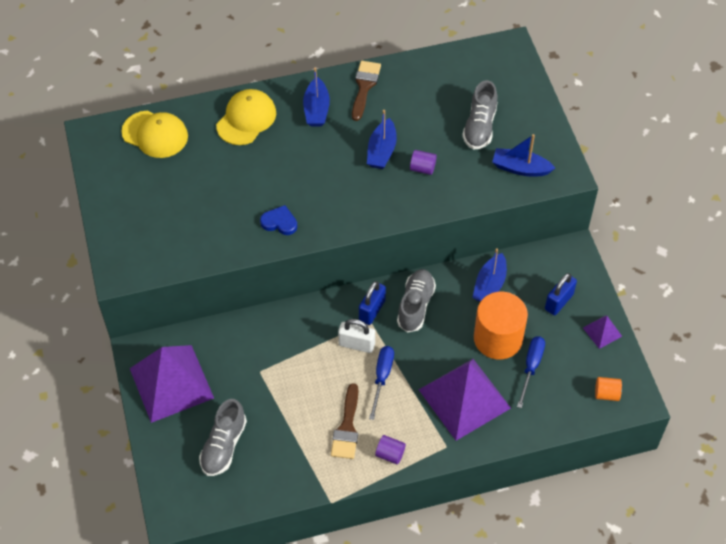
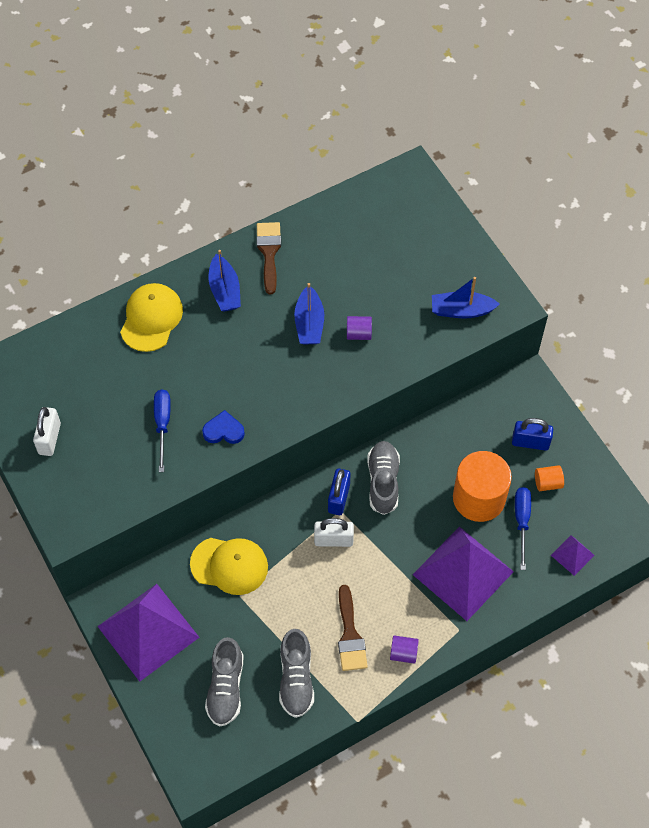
camera: 15 degrees left, 5 degrees up
yellow cap [121,111,188,158] -> yellow cap moved to [190,538,268,595]
blue screwdriver [369,346,394,420] -> blue screwdriver moved to [154,390,171,472]
grey shoe [462,80,498,149] -> grey shoe moved to [279,629,314,718]
blue boat [472,248,507,302] -> none
blue padlock [545,273,577,315] -> blue padlock turned 75 degrees clockwise [512,418,553,451]
purple pyramid [583,315,622,349] -> purple pyramid moved to [551,535,595,576]
orange cylinder [595,377,622,401] -> orange cylinder moved to [535,465,564,491]
none -> white padlock [33,407,61,456]

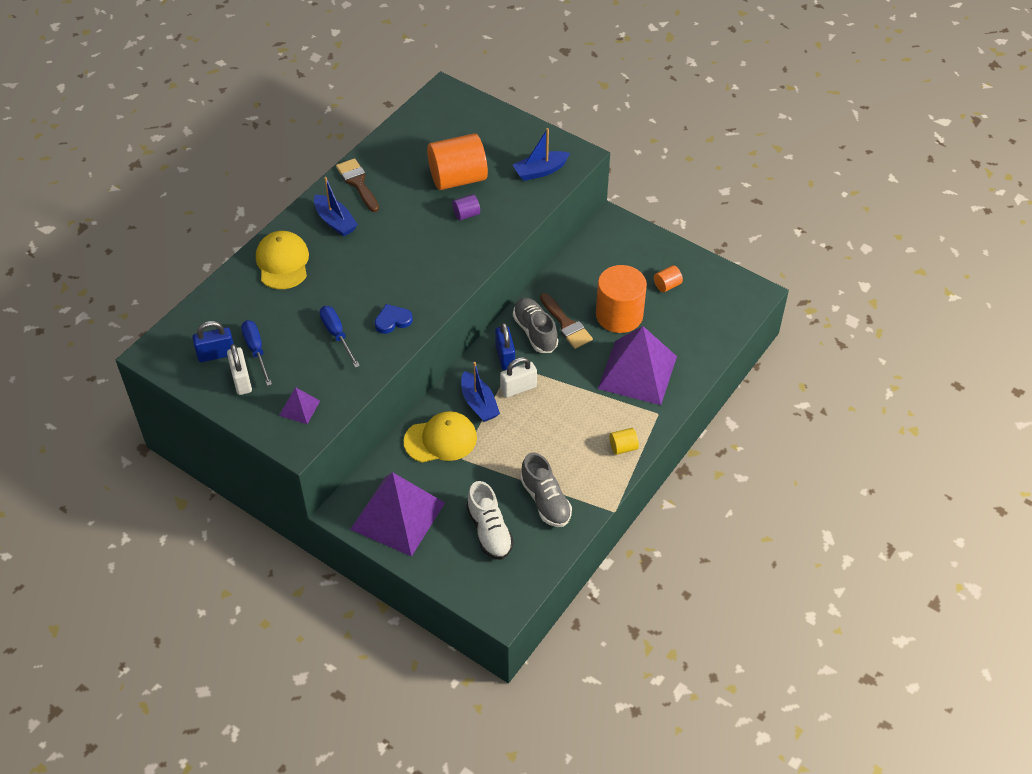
camera: 25 degrees left, 10 degrees down
grey shoe [205,637,243,727] -> white shoe [466,481,514,560]
blue boat [294,283,324,344] -> blue boat moved to [461,362,500,422]
brown brush [338,585,368,671] -> brown brush moved to [540,293,593,349]
purple cylinder [390,636,419,664] -> yellow cylinder [609,428,639,455]
blue padlock [512,418,553,451] -> blue padlock moved to [192,321,234,362]
blue screwdriver [515,487,531,570] -> blue screwdriver moved to [241,320,272,386]
purple pyramid [551,535,595,576] -> purple pyramid moved to [279,387,320,424]
none -> orange cylinder [427,133,488,190]

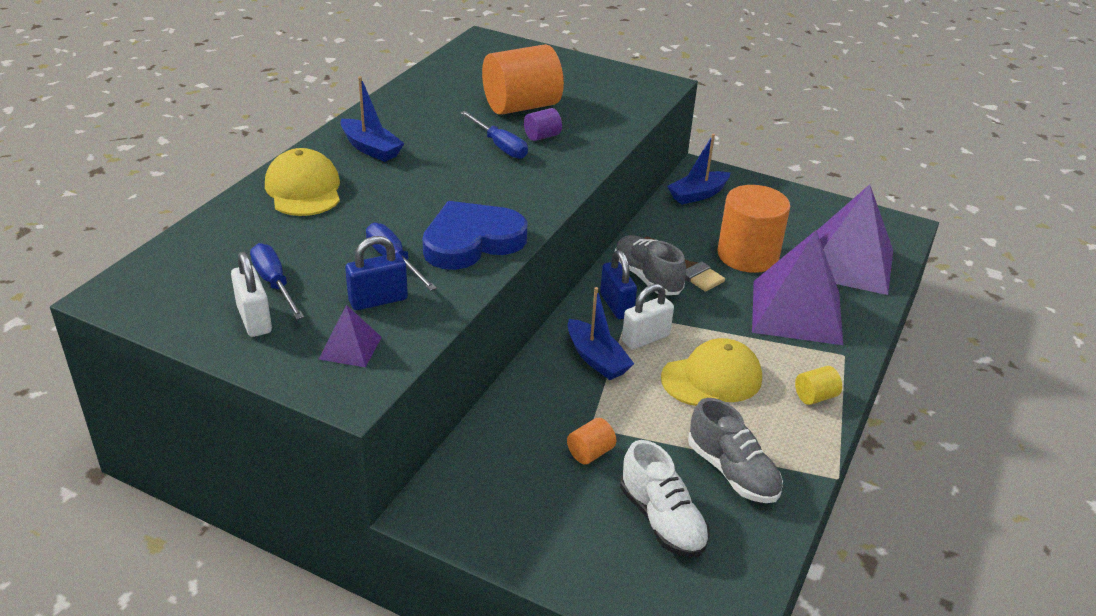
camera: 10 degrees left, 15 degrees down
blue padlock [192,321,234,362] -> blue padlock moved to [345,236,408,310]
brown brush [336,158,379,212] -> none
purple pyramid [350,472,445,557] -> purple pyramid moved to [817,184,893,295]
blue heart [375,304,413,334] -> blue heart [422,201,528,270], size x1.97
yellow cap [404,411,477,463] -> yellow cap moved to [661,338,762,406]
blue boat [513,128,570,181] -> blue boat moved to [667,134,730,205]
orange cylinder [654,265,683,292] -> orange cylinder moved to [567,418,616,464]
none -> blue screwdriver [460,111,528,159]

